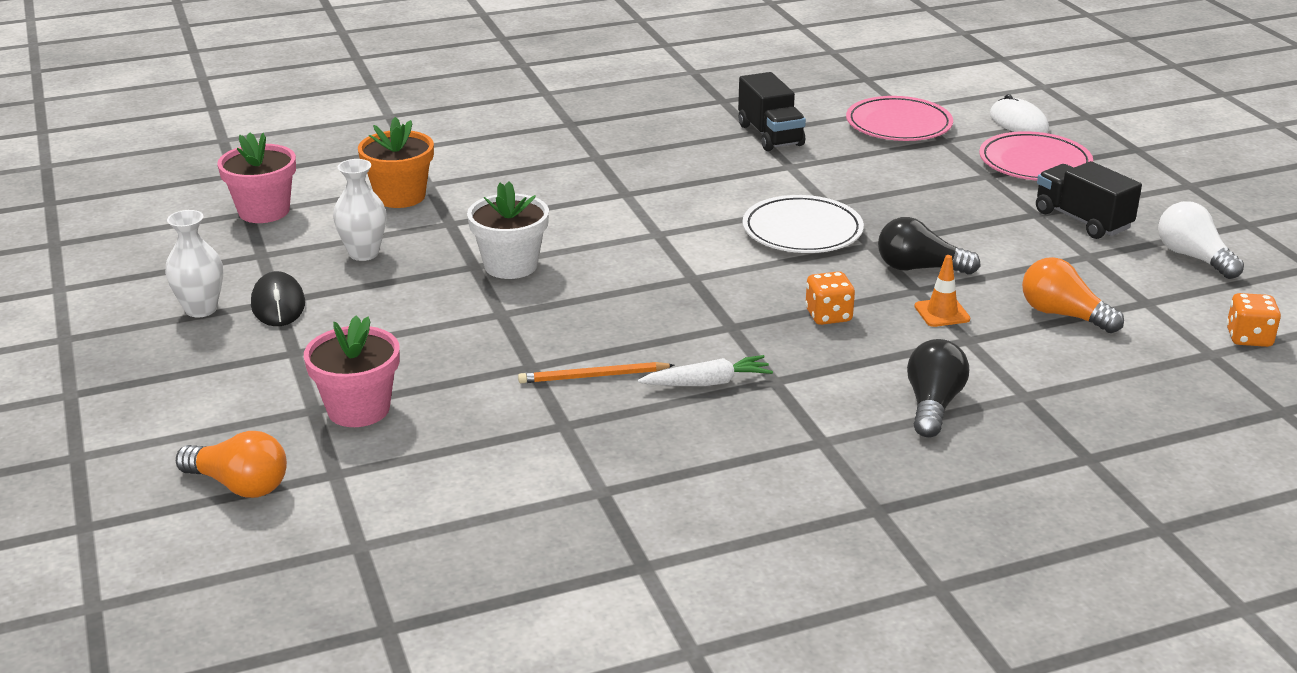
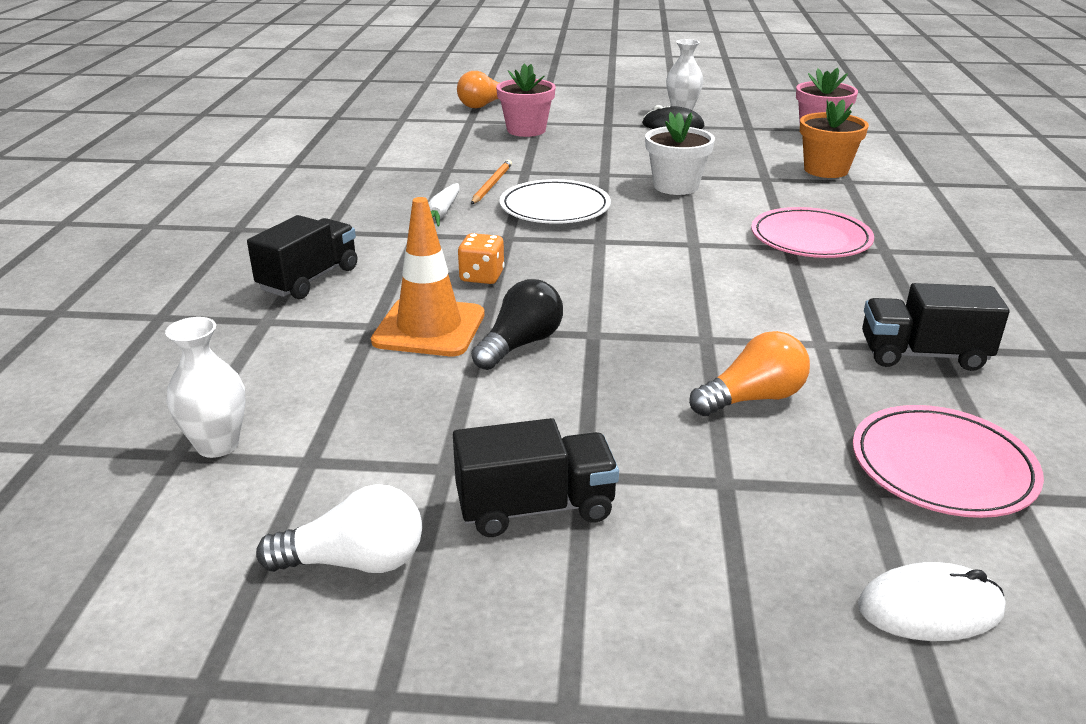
camera: 115 degrees right, 0 degrees up
white vase [333,159,387,261] -> white vase moved to [165,317,246,458]
white plate [743,195,864,253] -> white plate moved to [500,179,611,224]
black light bulb [907,339,969,437] -> black truck [247,215,357,299]
orange traffic cone [914,255,970,327] -> orange traffic cone [371,197,485,356], size x1.96
pink plate [979,131,1093,181] -> pink plate moved to [751,207,874,258]
orange light bulb [1022,257,1124,333] -> orange light bulb moved to [689,331,810,416]
orange dice [1226,293,1281,347] -> none

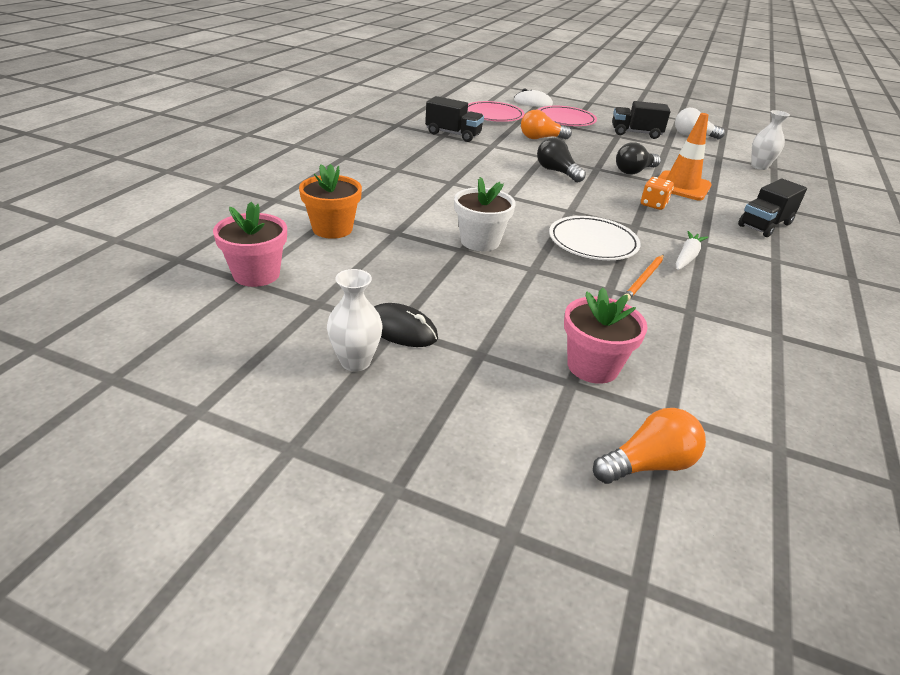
camera: 165 degrees left, 5 degrees up
pink plate [751,207,874,258] -> pink plate moved to [538,106,597,126]
none -> black light bulb [537,137,586,182]

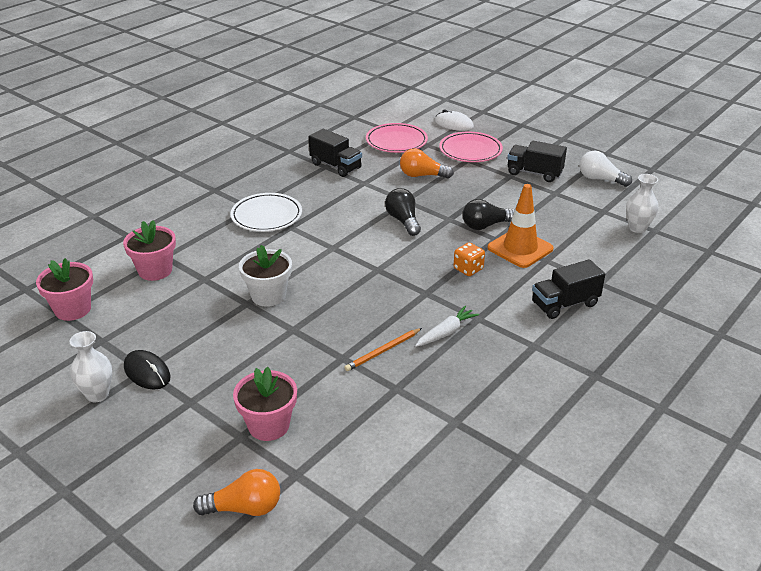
camera: 20 degrees right, 0 degrees up
orange flower pot [299,164,362,239] -> pink flower pot [123,220,176,281]
white plate [549,216,641,260] -> white plate moved to [230,193,302,232]

